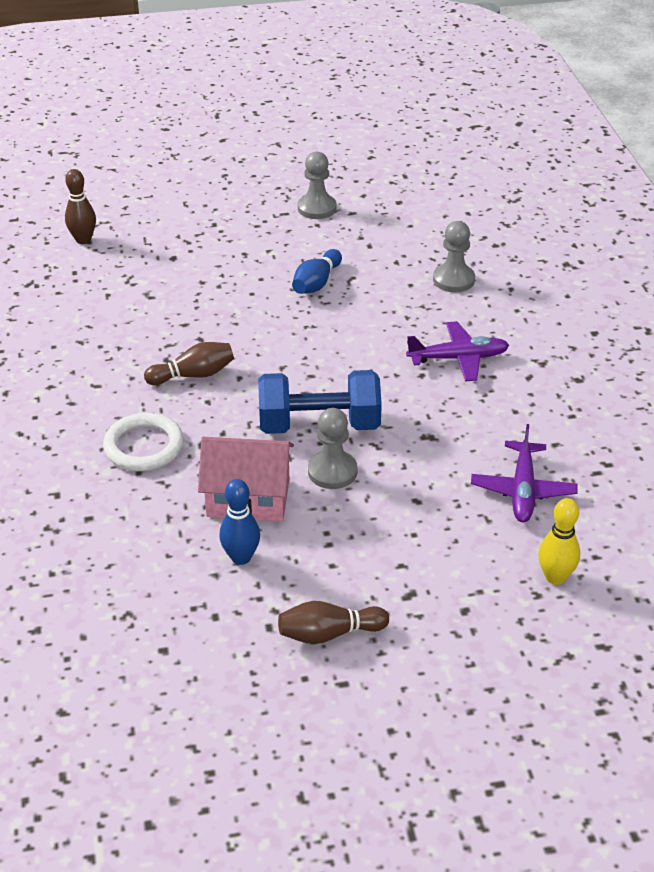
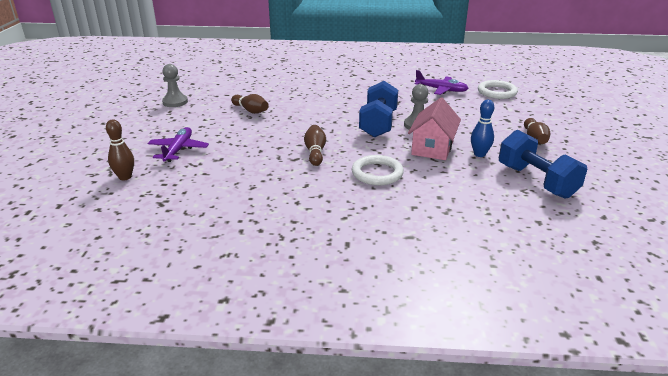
camera: 75 degrees left, 10 degrees down
blue bowling pin [292,249,342,294] -> brown bowling pin [231,94,269,114]
purple plane [406,321,509,382] -> purple plane moved to [147,127,209,162]
grey pawn [433,221,475,292] -> none
yellow bowling pin [538,498,580,585] -> white ring [478,80,518,99]
none -> blue dumbbell [499,130,587,199]

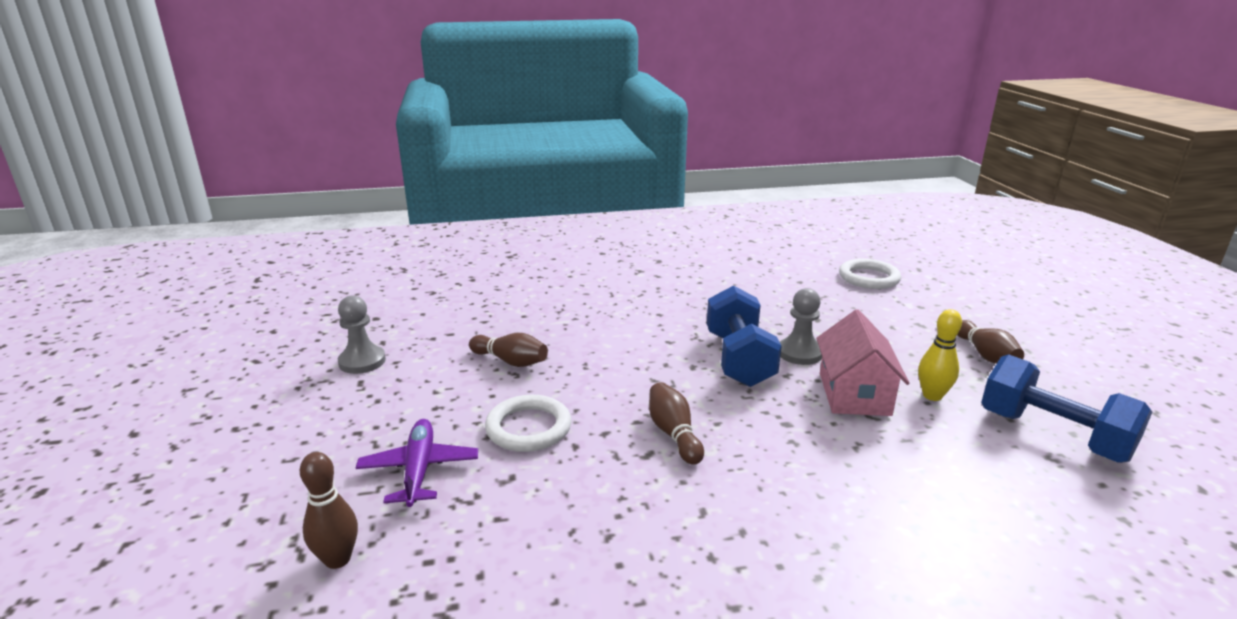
camera: 15 degrees left, 5 degrees down
white ring [352,155,404,185] -> white ring moved to [485,395,572,452]
purple plane [415,70,469,95] -> none
blue bowling pin [471,100,494,157] -> yellow bowling pin [918,309,962,401]

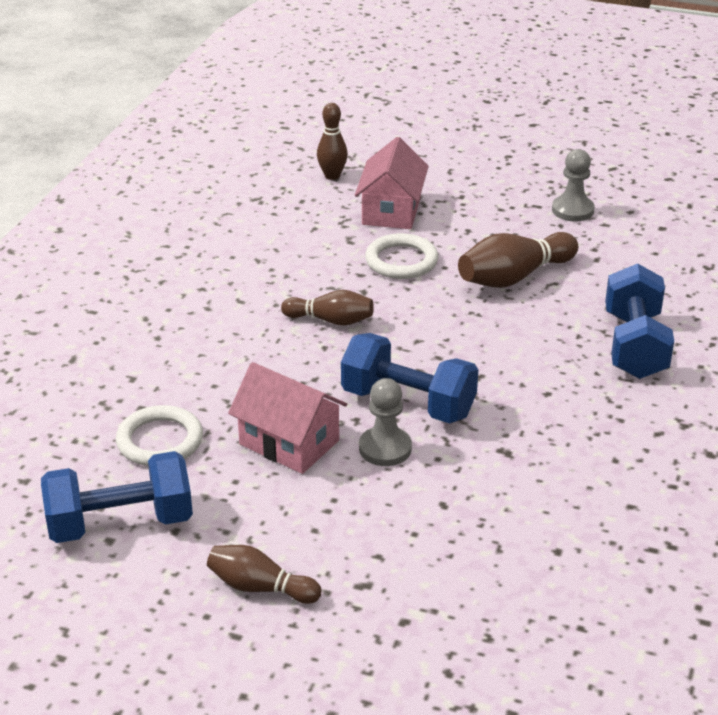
camera: 120 degrees right, 10 degrees up
purple plane [356,419,478,507] -> pink house [355,137,429,229]
brown bowling pin [469,333,548,367] -> brown bowling pin [458,232,578,288], size x1.56
white ring [839,259,901,289] -> white ring moved to [116,405,203,466]
yellow bowling pin [918,309,962,401] -> none
none -> blue dumbbell [605,263,674,379]

